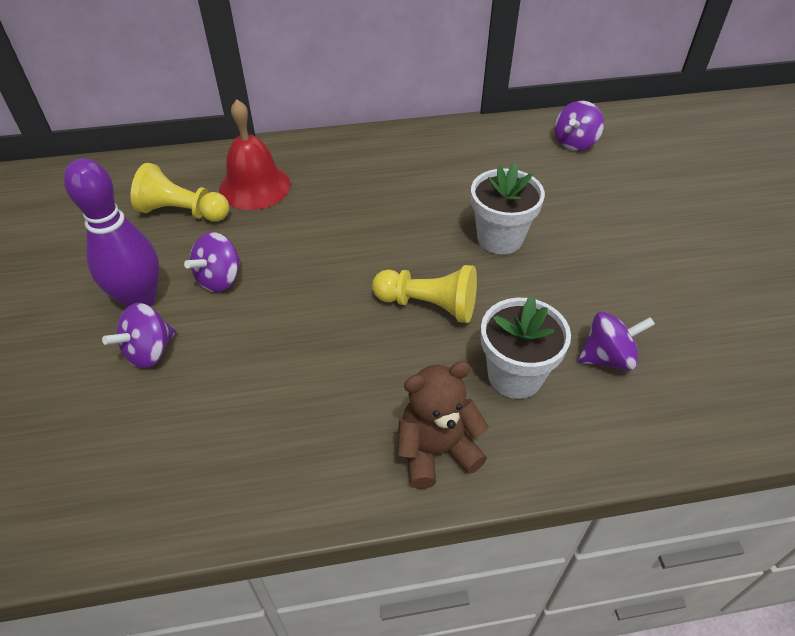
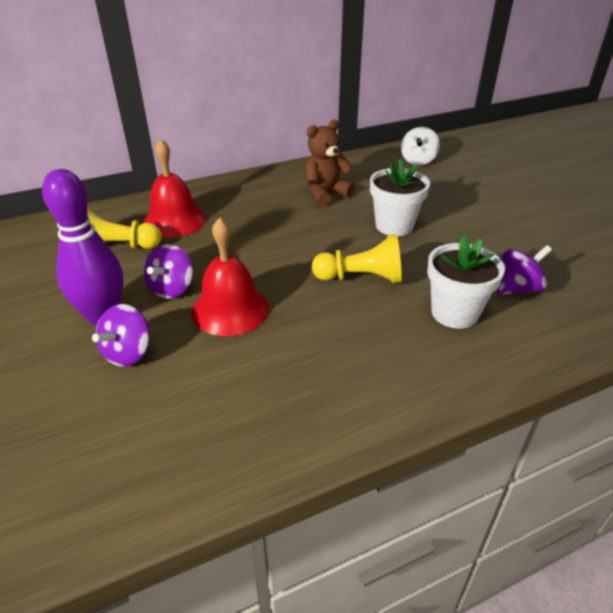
camera: 15 degrees left, 10 degrees down
brown teddy bear [397,361,489,489] -> brown teddy bear moved to [304,120,355,206]
purple spinning top [554,101,604,151] -> white spinning top [401,127,440,165]
none -> red bell [191,218,269,336]

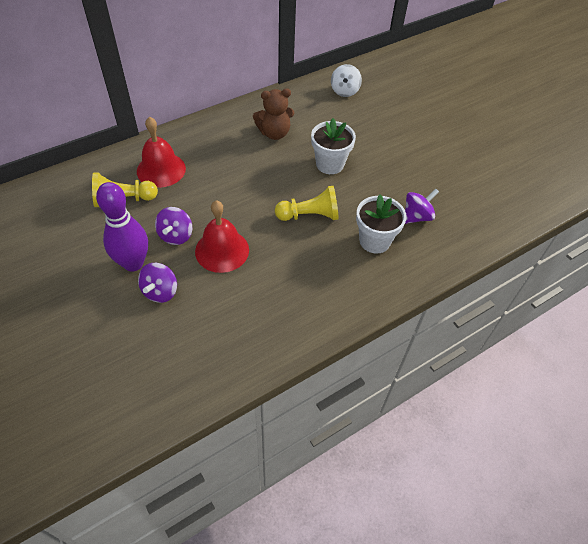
camera: 10 degrees left, 15 degrees up
brown teddy bear [304,120,355,206] -> brown teddy bear turned 150 degrees counterclockwise [253,89,294,140]

